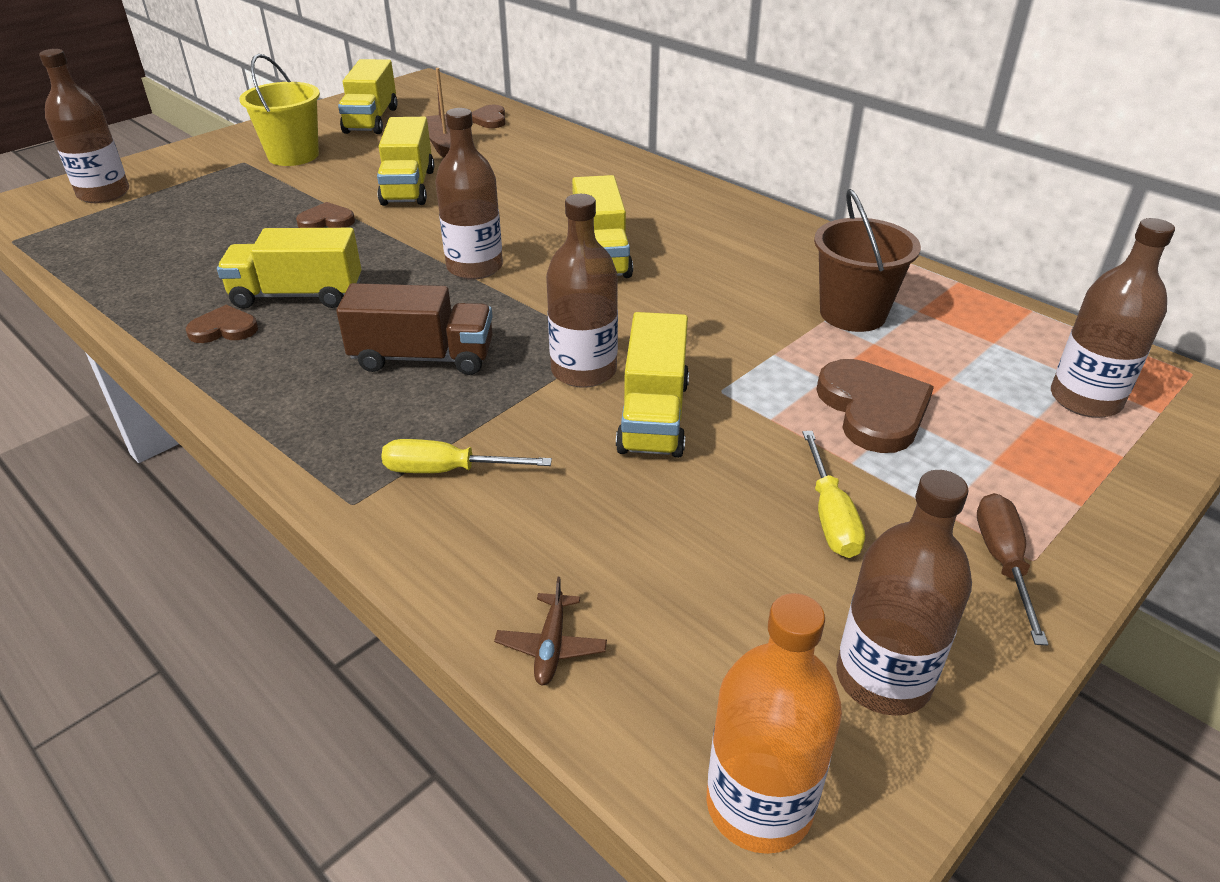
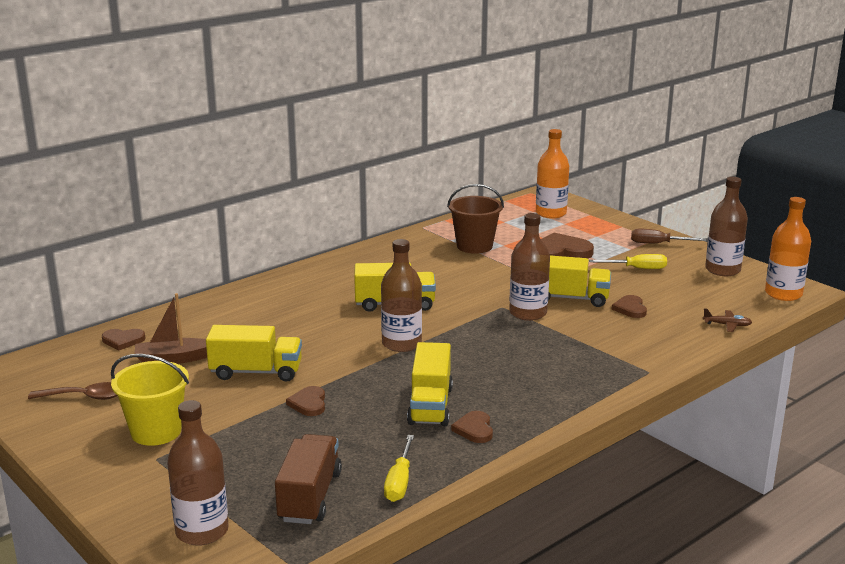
camera: 85 degrees left, 15 degrees down
brown truck [336,283,493,375] -> brown truck moved to [275,434,342,524]
yellow truck [338,59,397,134] -> brown spoon [28,382,118,400]
yellow screwdriver [381,439,552,473] -> yellow screwdriver moved to [384,435,414,502]
brown bottle [1051,218,1175,418] -> orange bottle [536,129,569,218]
none -> brown heart [611,295,647,318]

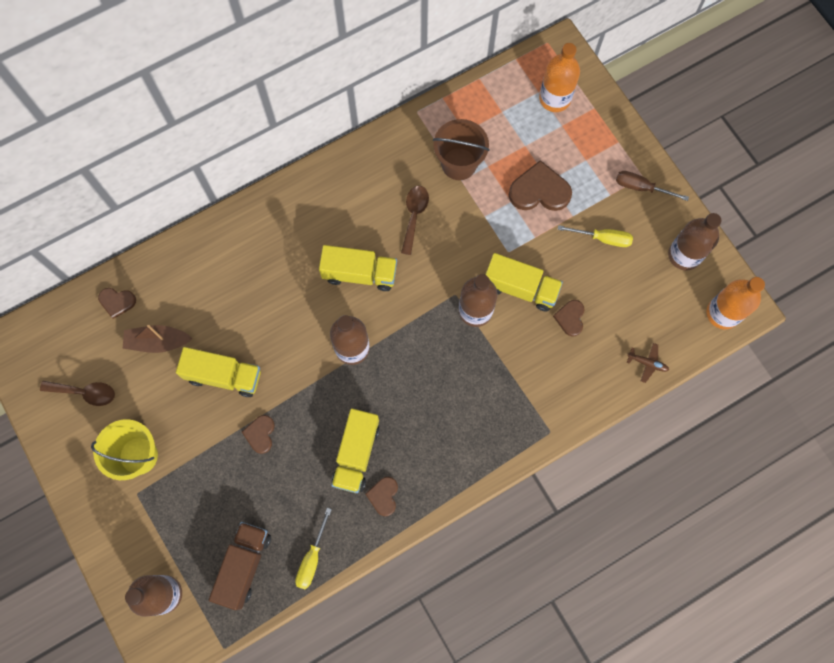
camera: 10 degrees right, 50 degrees up
none -> brown spoon [401,186,429,255]

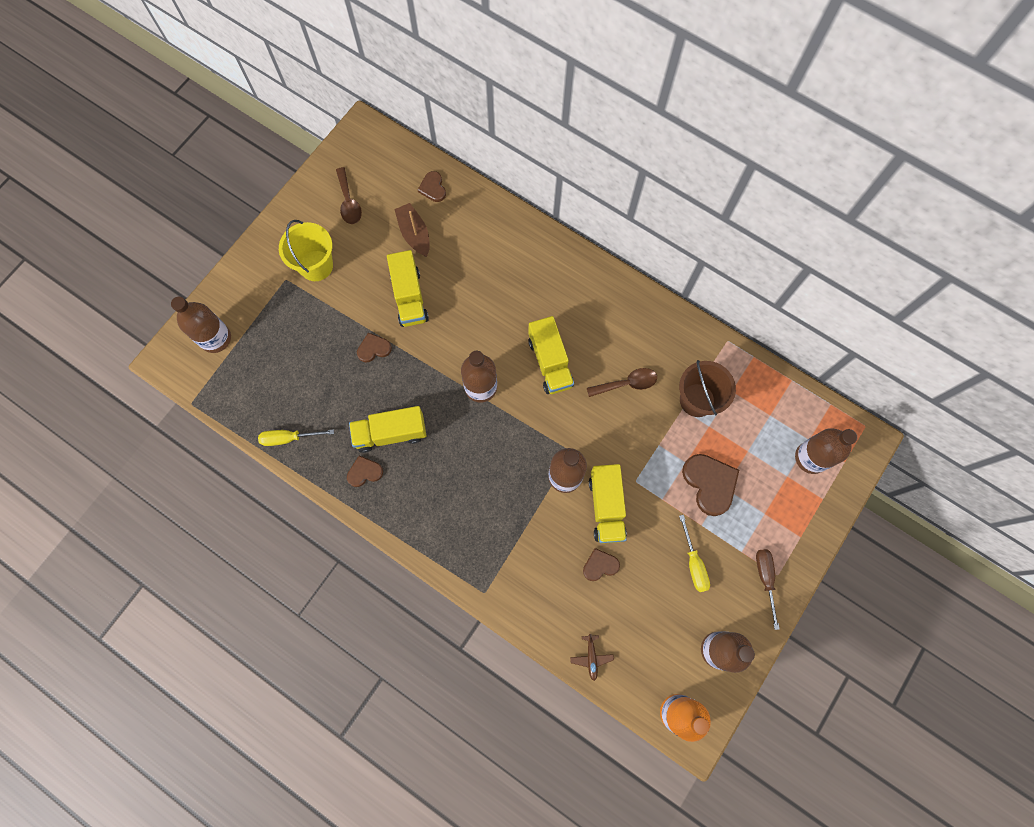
camera: 65 degrees right, 0 degrees up
brown truck [209,522,271,610] -> none
orange bottle [539,43,580,112] -> brown bottle [795,428,857,474]

